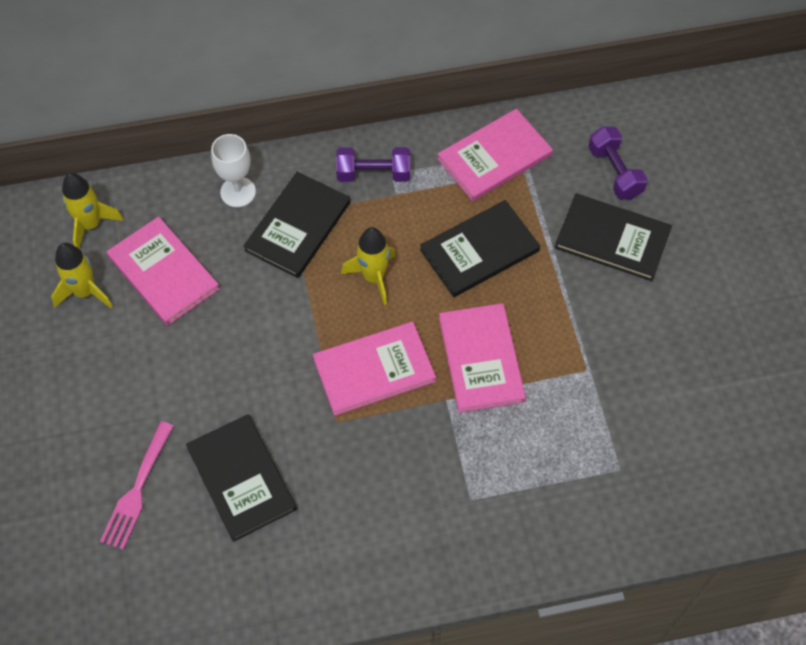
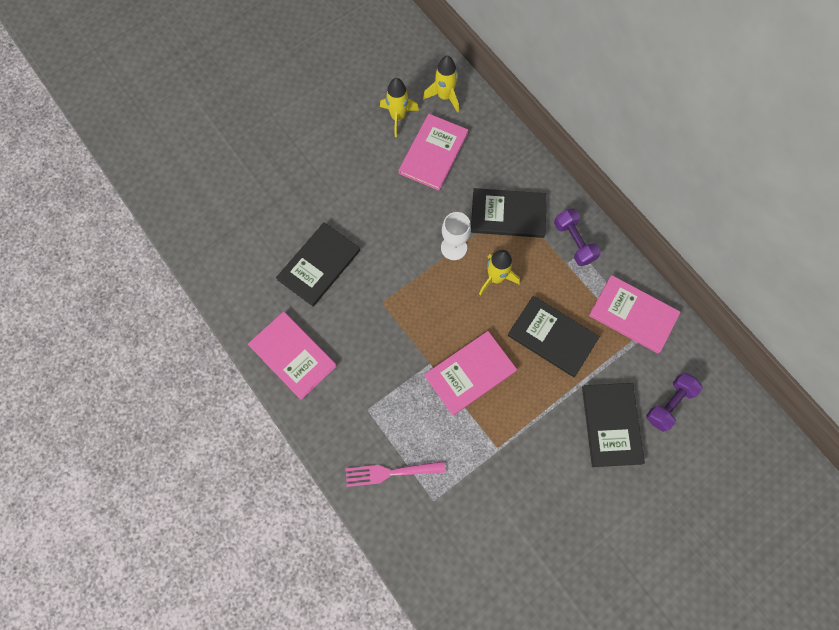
camera: 65 degrees right, 10 degrees up
pink fork [100,421,174,550] -> pink fork moved to [345,461,445,487]
white goblet [211,134,256,207] -> white goblet moved to [441,212,471,260]
pink book [313,322,436,416] -> pink book moved to [248,311,337,400]

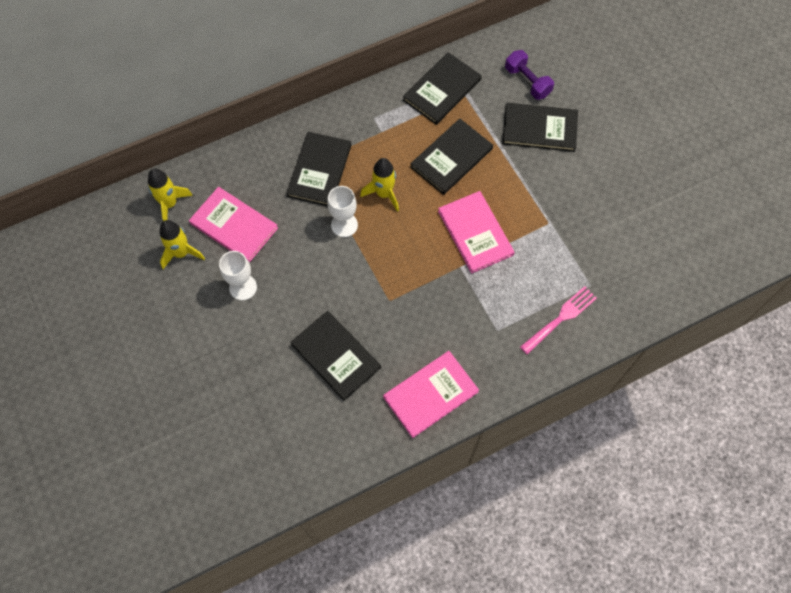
camera: 80 degrees left, 5 degrees down
pink fork [345,461,445,487] -> pink fork turned 135 degrees counterclockwise [520,286,597,355]
purple dumbbell [554,209,601,266] -> none
pink book [589,275,681,353] -> black book [403,52,482,125]
none -> white goblet [219,251,257,300]

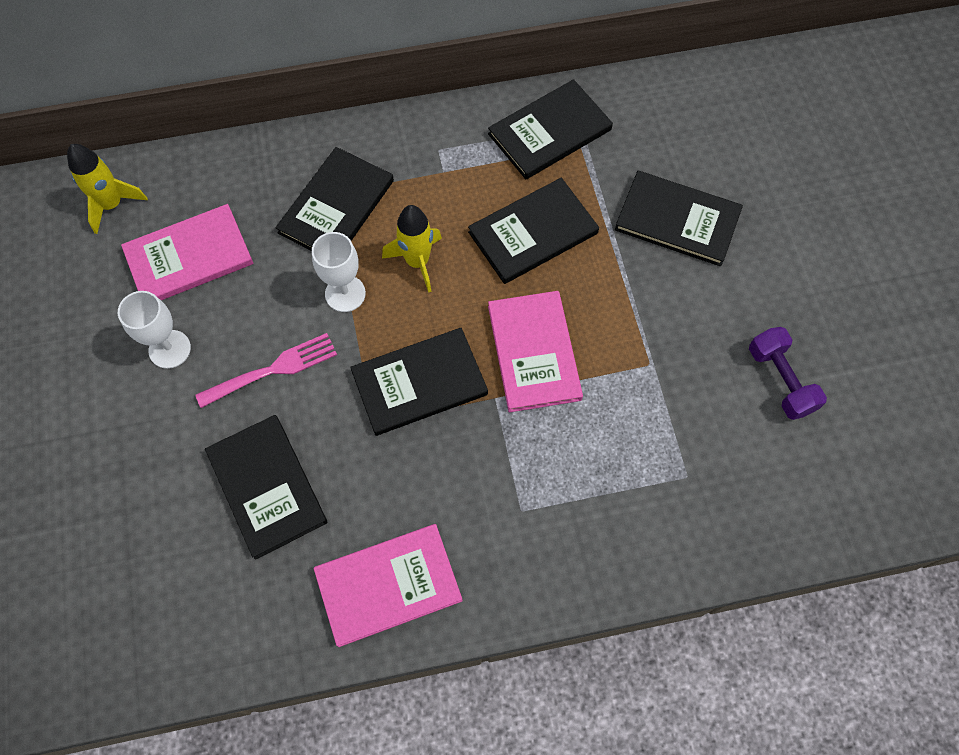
camera: 15 degrees right, 0 degrees up
yellow rocket [159,220,205,269] -> none
pink book [189,187,278,263] -> pink book turned 75 degrees counterclockwise [121,204,253,300]
purple dumbbell [505,50,554,100] -> purple dumbbell moved to [749,327,827,420]
pink fork [520,286,597,355] -> pink fork moved to [195,333,337,408]
none -> black book [350,328,488,436]

